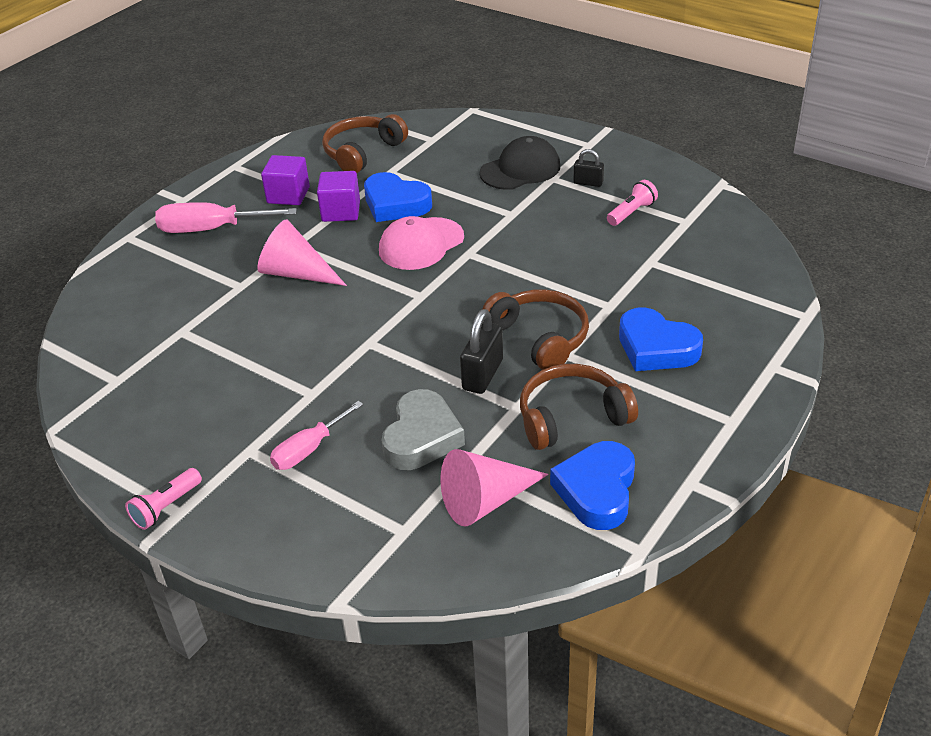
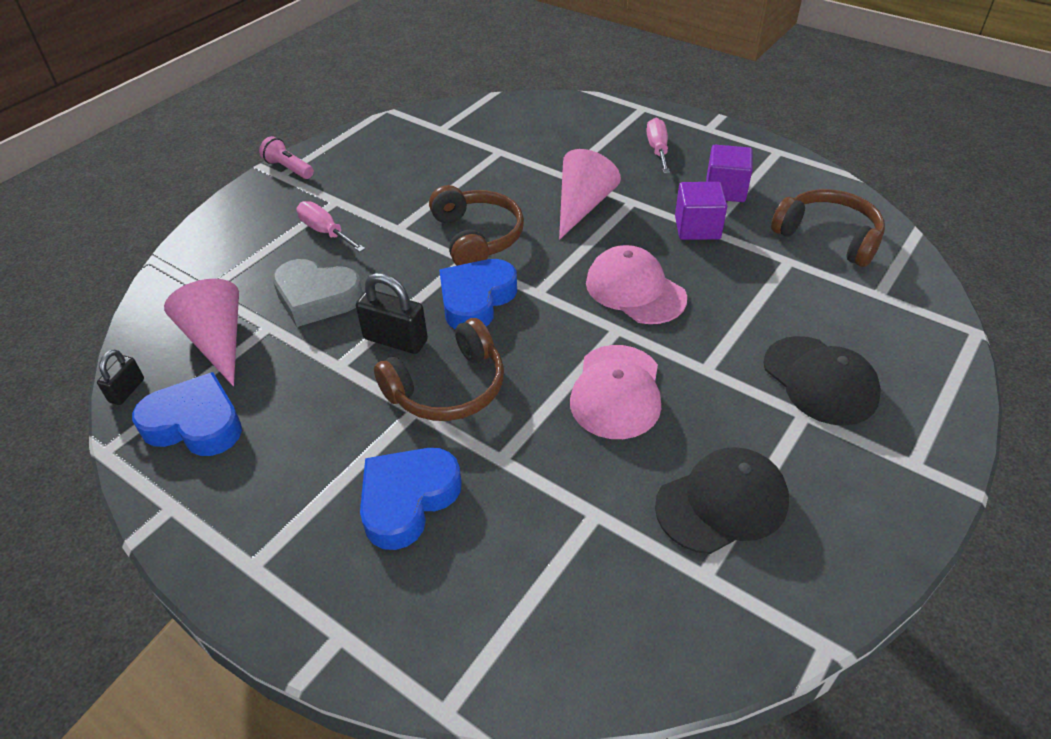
camera: 90 degrees right, 5 degrees up
pink screwdriver [155,202,297,233] -> pink screwdriver [646,118,670,174], size x0.65
blue heart [364,172,432,222] -> blue heart moved to [439,259,517,330]
brown headphones [520,364,638,450] -> brown headphones moved to [429,185,524,266]
black padlock [573,149,604,187] -> black padlock moved to [97,349,144,405]
pink flashlight [607,180,658,226] -> black cap [655,447,789,554]
none -> pink cap [570,345,661,439]

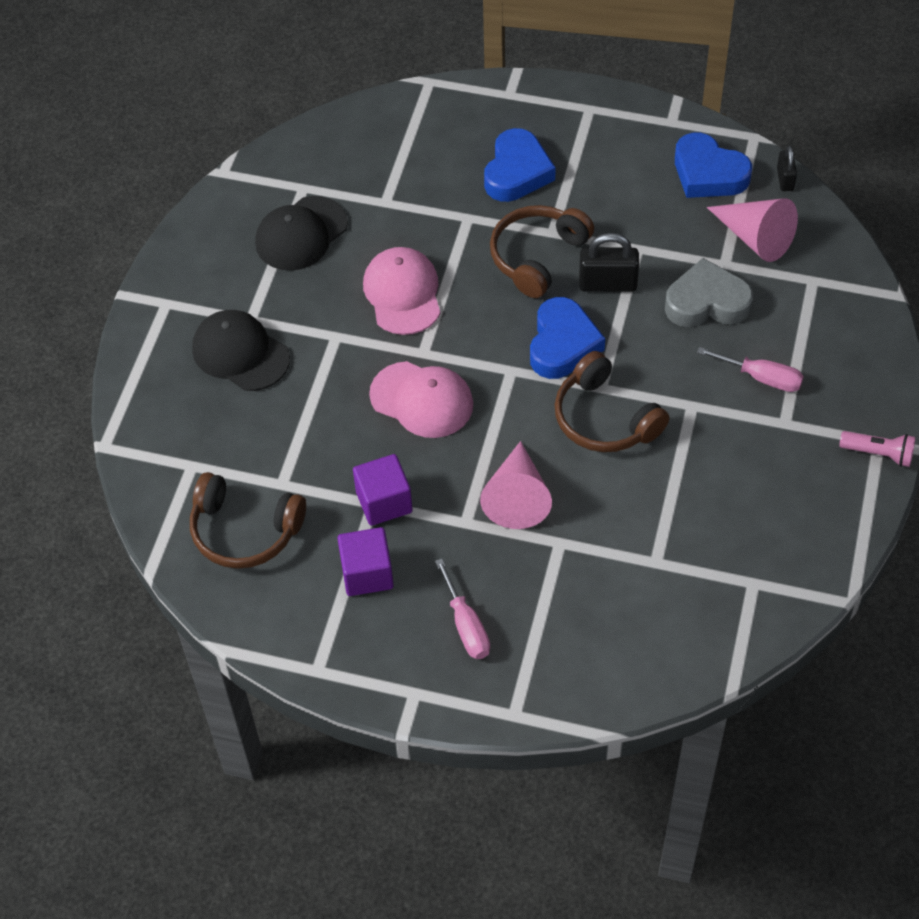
camera: 160 degrees right, 10 degrees up
blue heart [132,372,242,456] -> blue heart turned 45 degrees clockwise [675,132,752,198]

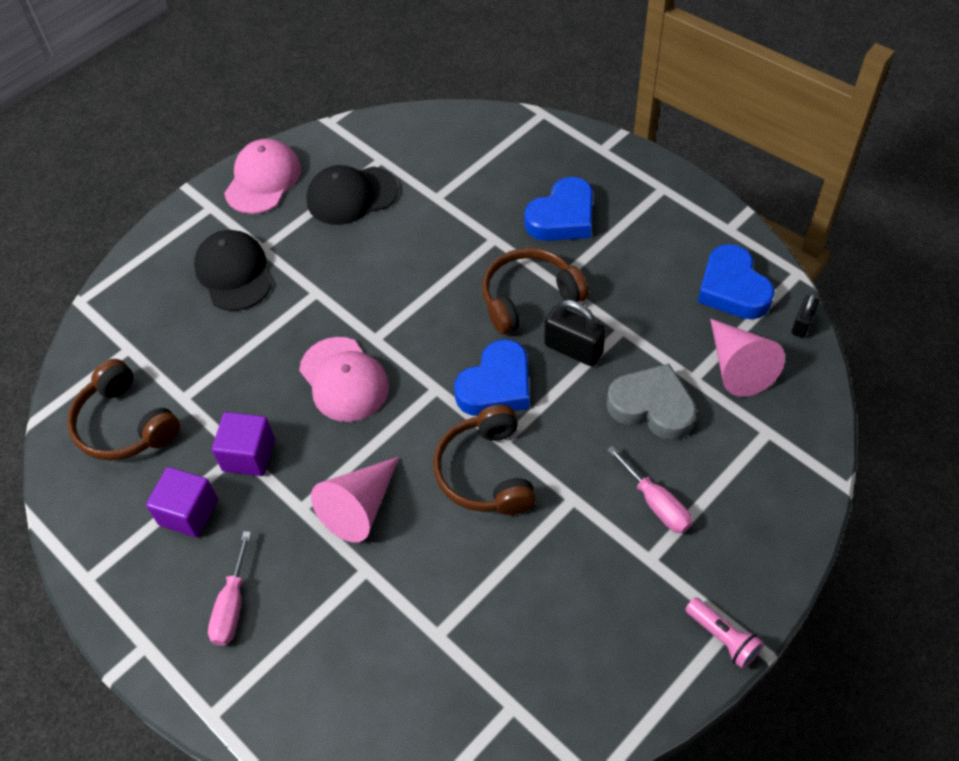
camera: 30 degrees right, 0 degrees up
pink cap [363,247,441,335] -> pink cap moved to [224,139,301,214]

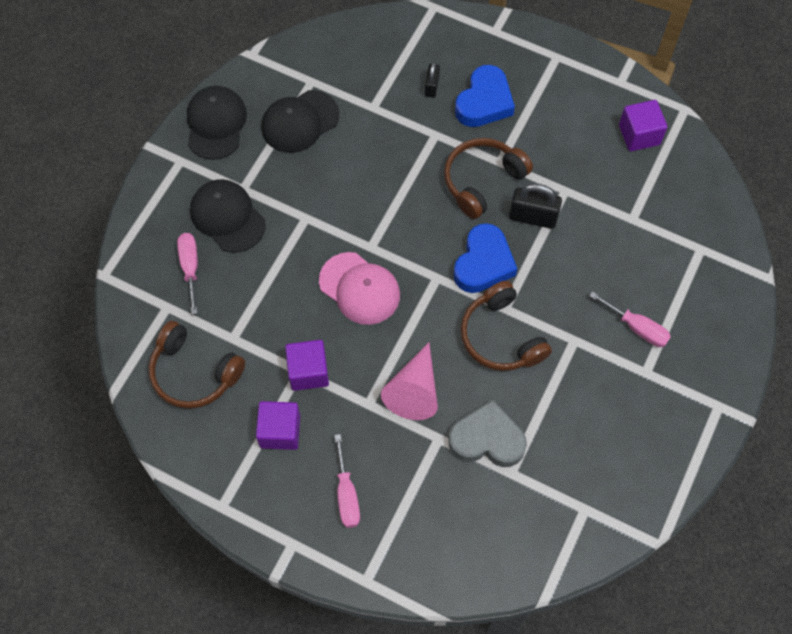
camera: 20 degrees left, 10 degrees up
pink cap [224,139,301,214] -> black cap [187,86,247,160]
grey heart [606,364,697,440] -> grey heart moved to [449,400,527,467]
pink flashlight [685,597,764,669] -> none
blue heart [698,244,774,319] -> purple cube [619,100,667,151]
pink cone [710,319,785,397] -> none
black padlock [791,293,819,338] -> black padlock moved to [425,62,440,98]
none -> pink screwdriver [177,233,198,315]

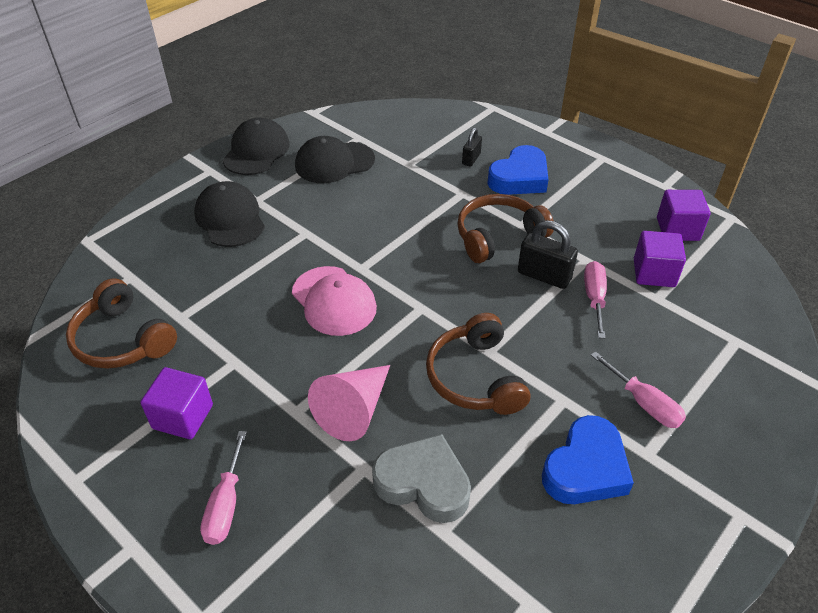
camera: 15 degrees right, 20 degrees down
pink screwdriver [177,233,198,315] -> pink screwdriver moved to [584,261,607,338]
purple cube [285,340,329,391] -> purple cube moved to [634,231,686,287]
blue heart [453,223,517,293] -> blue heart moved to [542,415,634,504]

